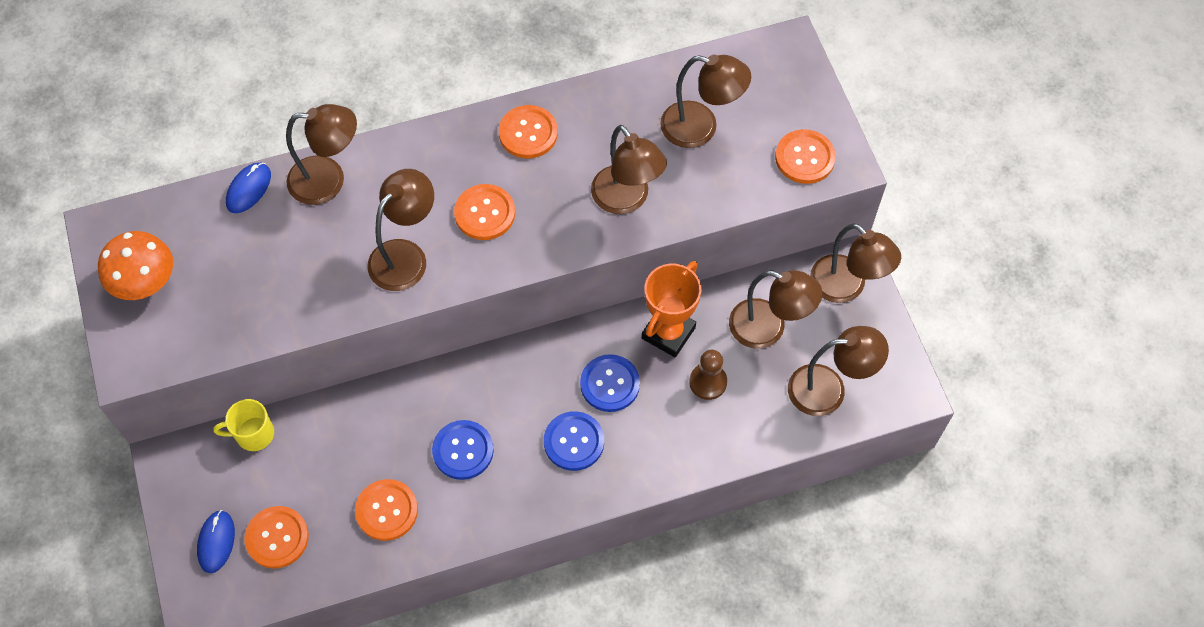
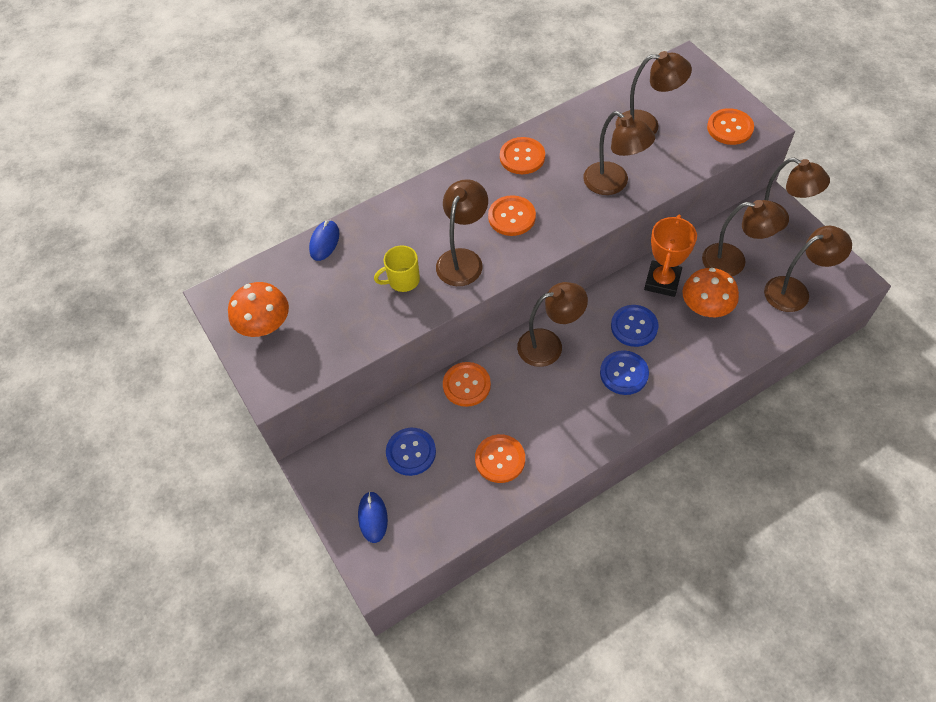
camera: 10 degrees left, 5 degrees down
yellow mug [213,399,274,451] -> yellow mug moved to [374,245,420,292]
orange button [244,506,309,569] -> orange button moved to [443,362,491,407]
brown lamp [286,104,357,205] -> brown lamp moved to [517,282,588,367]
blue button [432,420,494,480] -> blue button moved to [386,428,436,476]
brown pawn [689,350,727,400] -> orange mushroom [682,268,739,317]

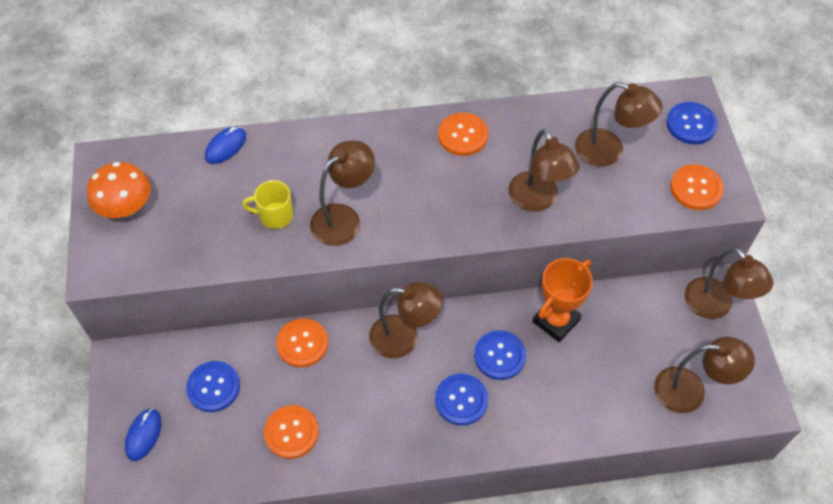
camera: 20 degrees right, 0 degrees up
orange button [488,195,536,236] -> none
orange mushroom [682,268,739,317] -> none
brown lamp [702,200,786,276] -> none
none -> blue button [666,102,718,144]

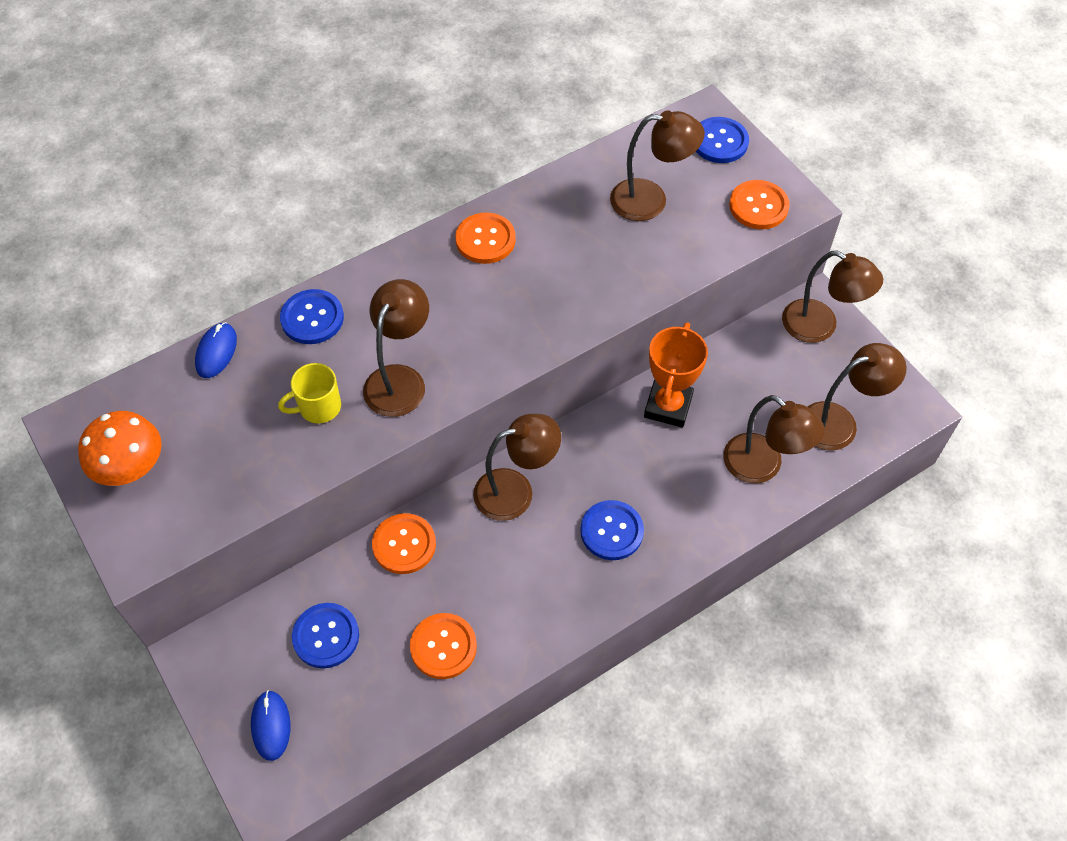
camera: 25 degrees left, 0 degrees up
blue button [474,330,526,380] -> blue button moved to [280,289,344,344]
brown lamp [508,129,580,212] -> brown lamp moved to [723,395,824,484]

